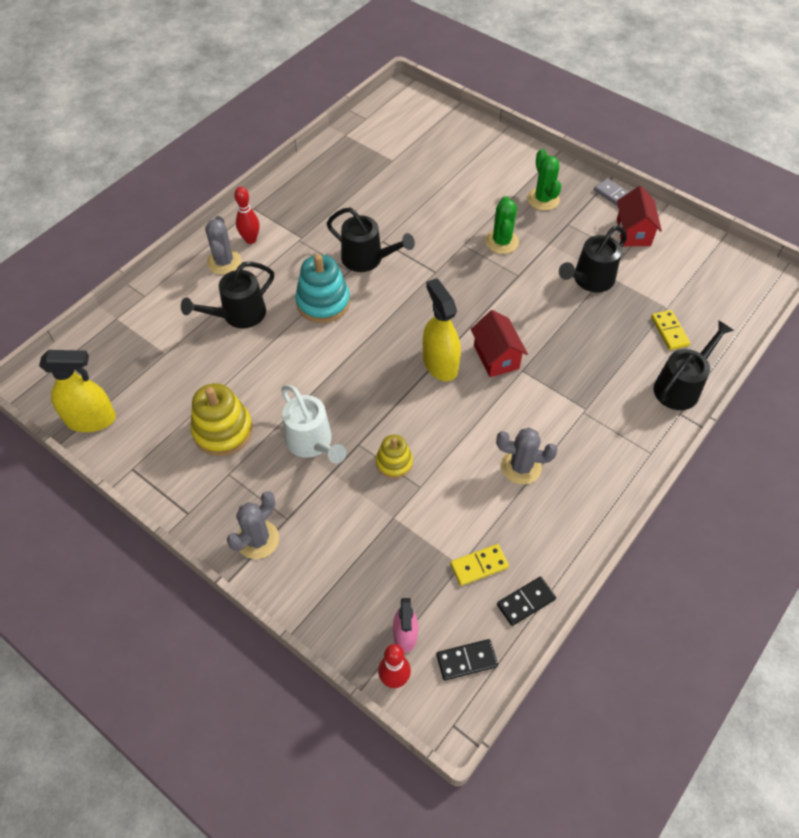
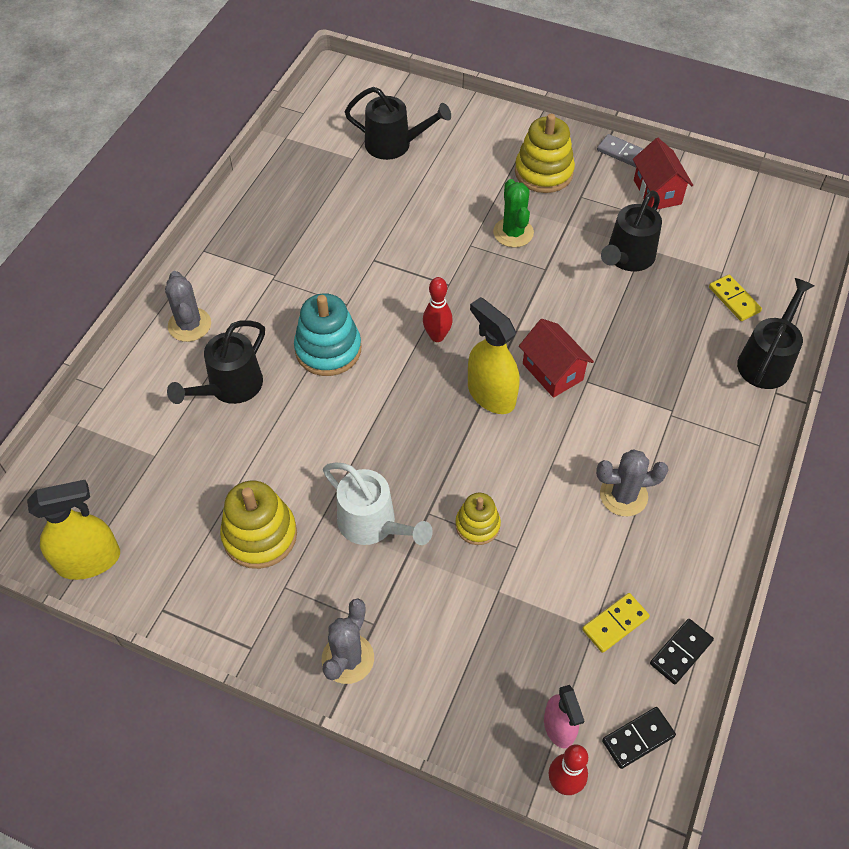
camera: 15 degrees left, 0 degrees up
red bowling pin [234,187,260,244] -> red bowling pin moved to [423,277,453,342]
black watering can [327,207,415,272] -> black watering can moved to [345,87,451,160]
green cactus [527,149,561,211] -> yellow stacking toy [515,114,575,193]

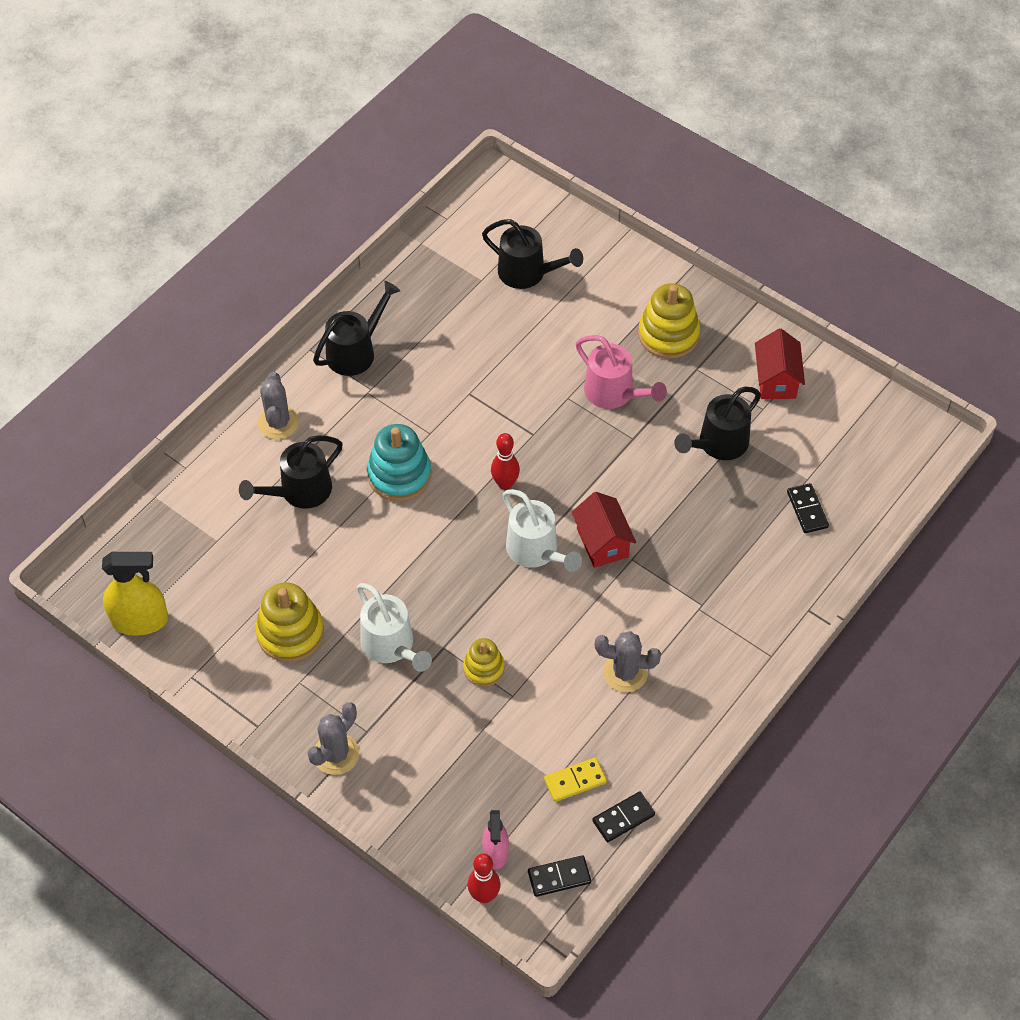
camera: 15 degrees right, 0 degrees up
yellow spray bottle [468,297,520,414] -> white watering can [502,489,582,572]
green cactus [493,179,534,248] -> pink watering can [576,335,667,409]
grey domino [597,134,643,167] -> none
yellow domino [709,275,762,321] -> black domino [787,483,829,533]
black watering can [737,278,815,389] -> black watering can moved to [313,281,400,376]

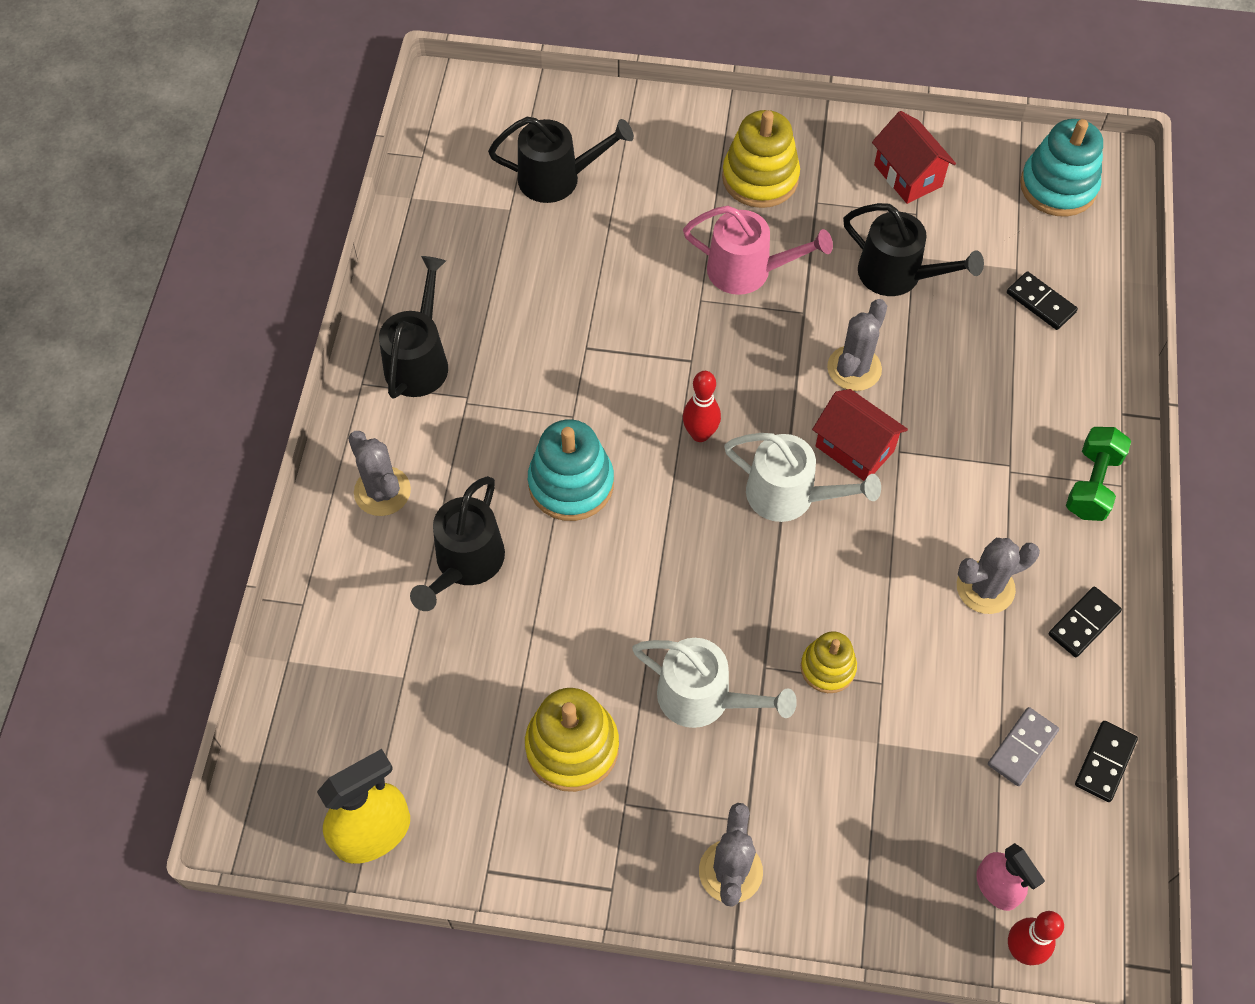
camera: 30 degrees left, 5 degrees up
black domino [528,855,591,897] -> black domino moved to [1049,587,1122,657]
yellow domino [544,757,607,802] -> grey domino [988,707,1059,786]
black watering can [674,387,761,460] -> black watering can turned 75 degrees counterclockwise [843,203,984,296]
none -> grey cactus [827,299,887,391]
none -> turquoise stacking toy [1020,119,1103,217]
none -> green dumbbell [1066,427,1131,521]

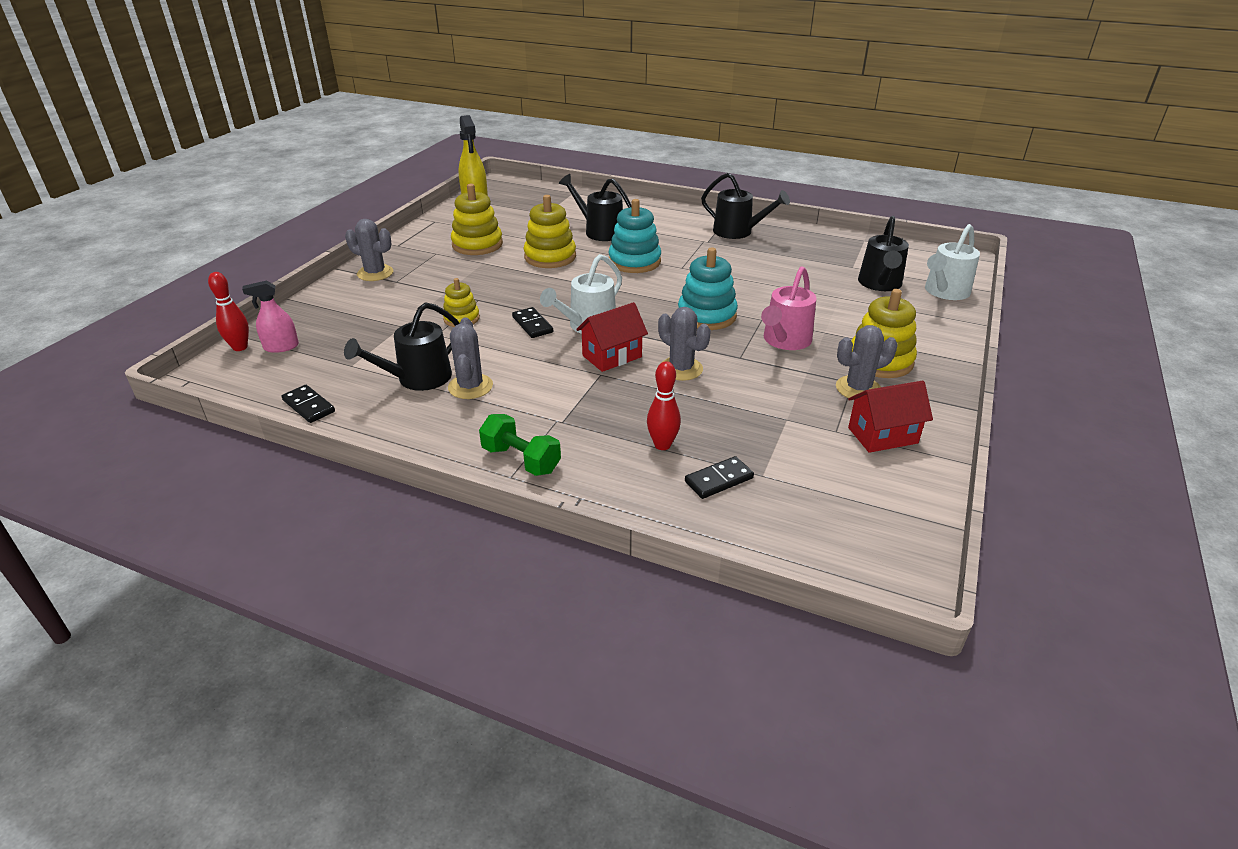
camera: 105 degrees right, 25 degrees down
grey cactus [348,431,411,516] -> grey cactus moved to [836,325,897,398]
white watering can [632,638,797,728] -> white watering can moved to [925,224,980,300]
red bowling pin [683,371,721,442] -> red bowling pin moved to [647,361,681,450]
black watering can [843,203,984,296] -> black watering can moved to [344,302,459,391]
grey domino [988,707,1059,786] -> none
turquoise stacking toy [1020,119,1103,217] -> turquoise stacking toy moved to [678,248,738,330]
black domino [1049,587,1122,657] -> black domino moved to [512,307,553,338]
none -> yellow stacking toy [524,195,576,268]

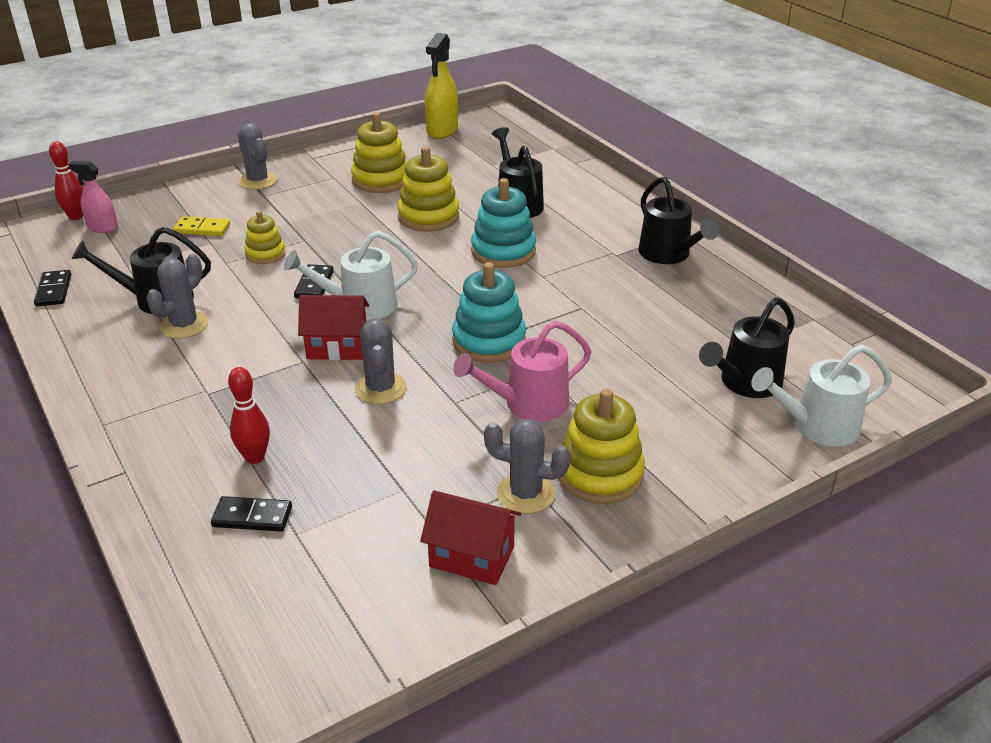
camera: 35 degrees right, 0 degrees up
green dumbbell [479,414,561,476] -> none
none -> yellow domino [173,216,230,236]

